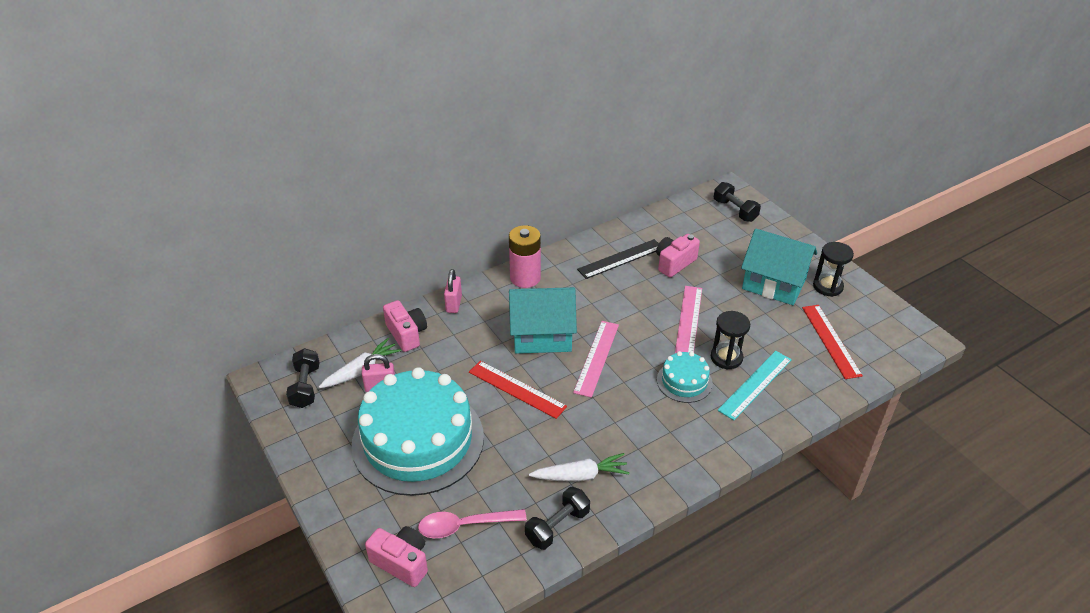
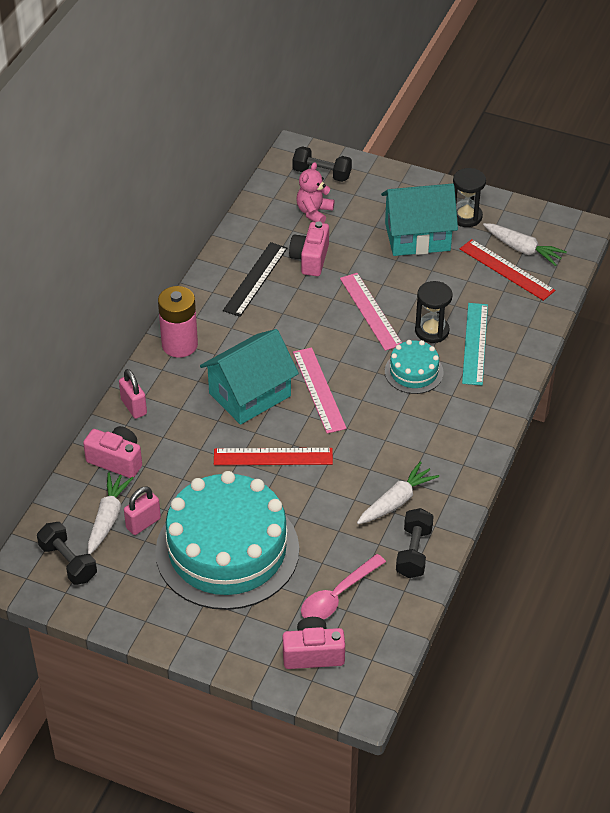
camera: 35 degrees left, 5 degrees up
none -> pink teddy bear [296,162,335,223]
none -> white carrot [483,223,567,266]

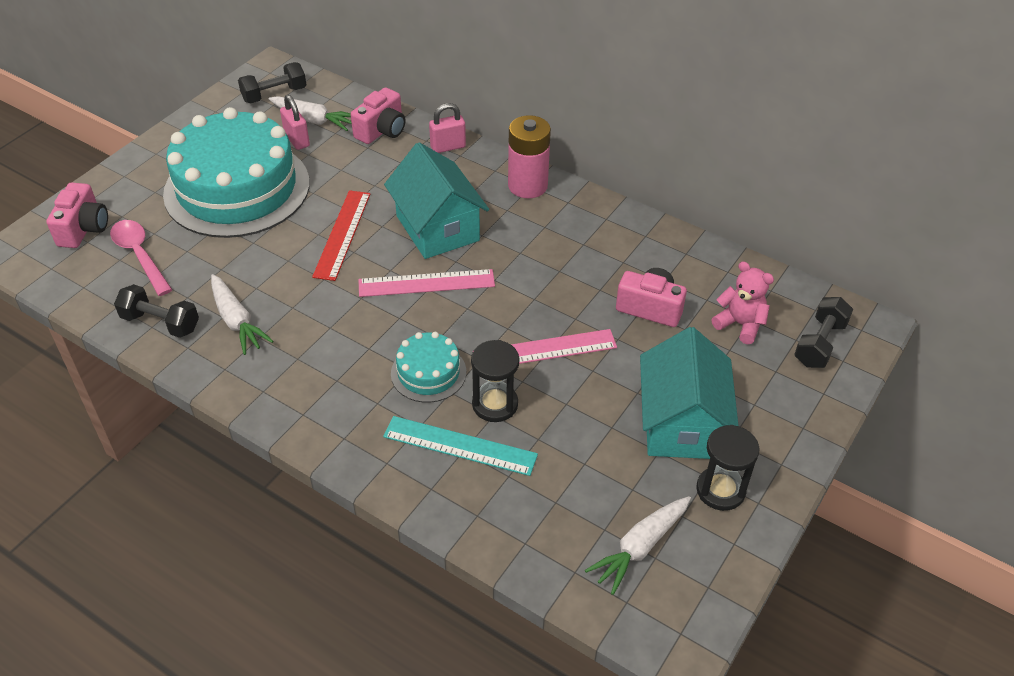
camera: 100 degrees right, 0 degrees up
black ruler [223,242,287,317] -> none
red ruler [460,239,555,301] -> none

